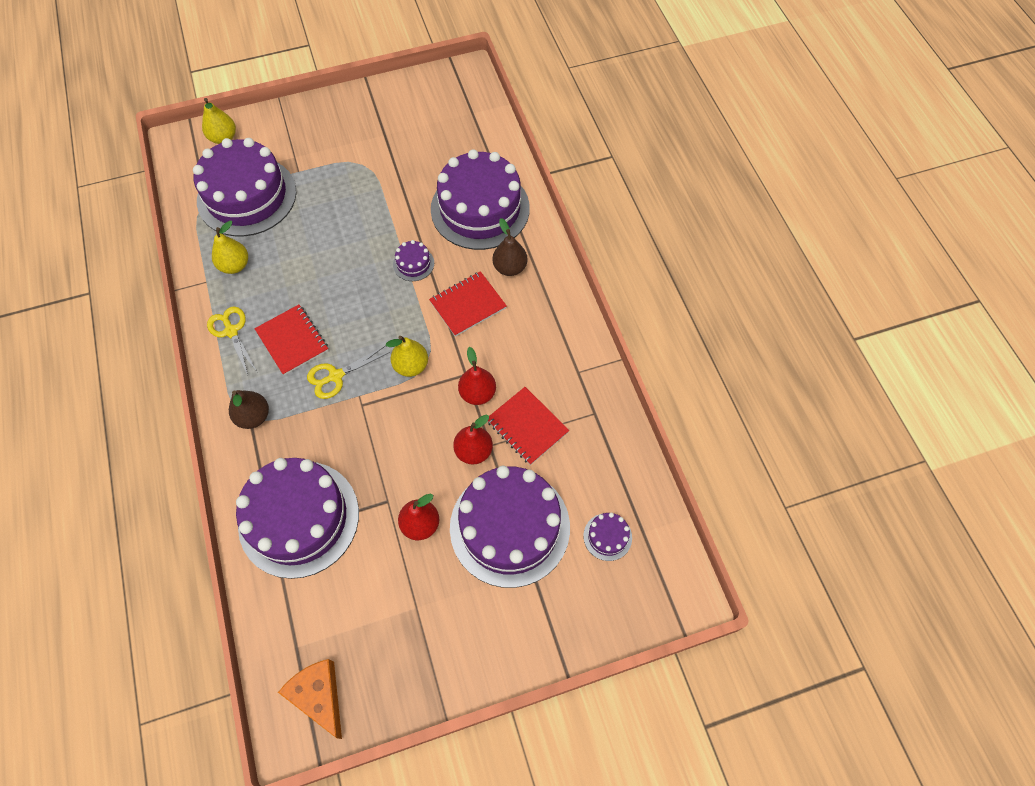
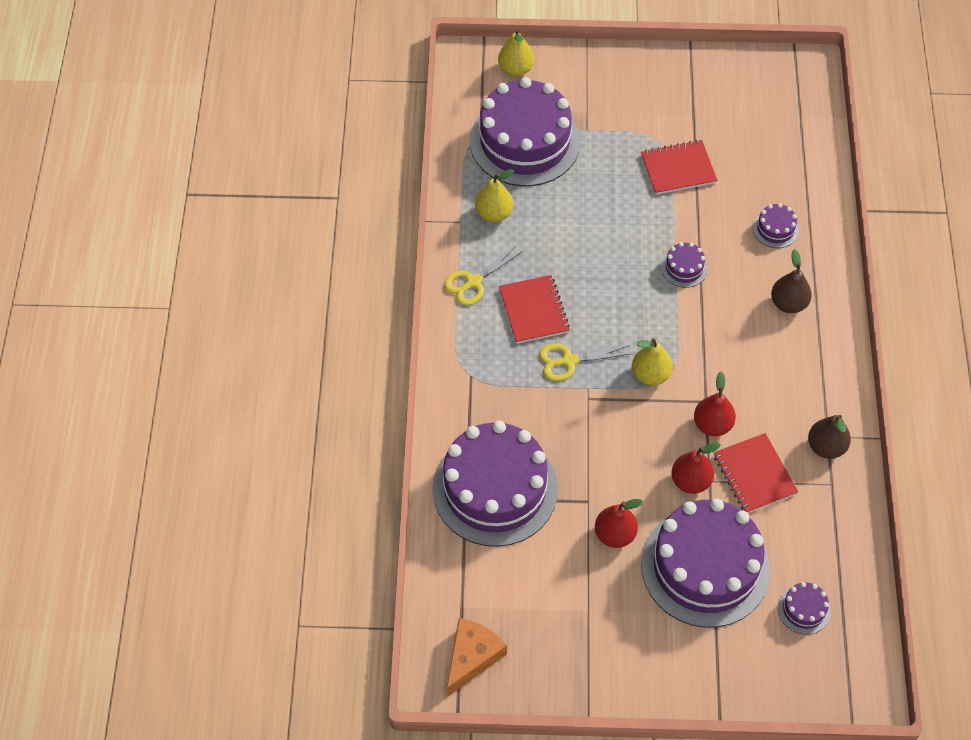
camera: 20 degrees right, 5 degrees down
yellow scissors [207,307,257,375] -> yellow scissors turned 120 degrees counterclockwise [444,245,524,305]
brown pear [229,390,269,429] -> brown pear moved to [808,415,851,459]
orange cheese [278,659,342,739] -> orange cheese turned 45 degrees clockwise [447,618,507,697]
red notebook [429,271,507,337] -> red notebook moved to [641,140,717,195]
purple cake [431,149,530,250] -> purple cake [753,203,799,248], size x0.40

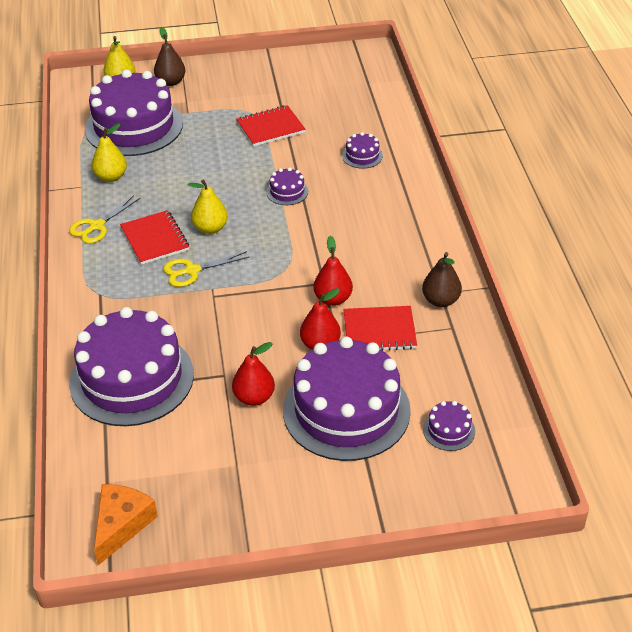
camera: 10 degrees left, 15 degrees down
yellow pear [632,339,673,386] -> yellow pear moved to [188,180,228,234]
red notebook [714,433,798,513] -> red notebook turned 60 degrees counterclockwise [343,306,417,351]
brown pear [771,249,812,313] -> brown pear moved to [154,27,186,86]

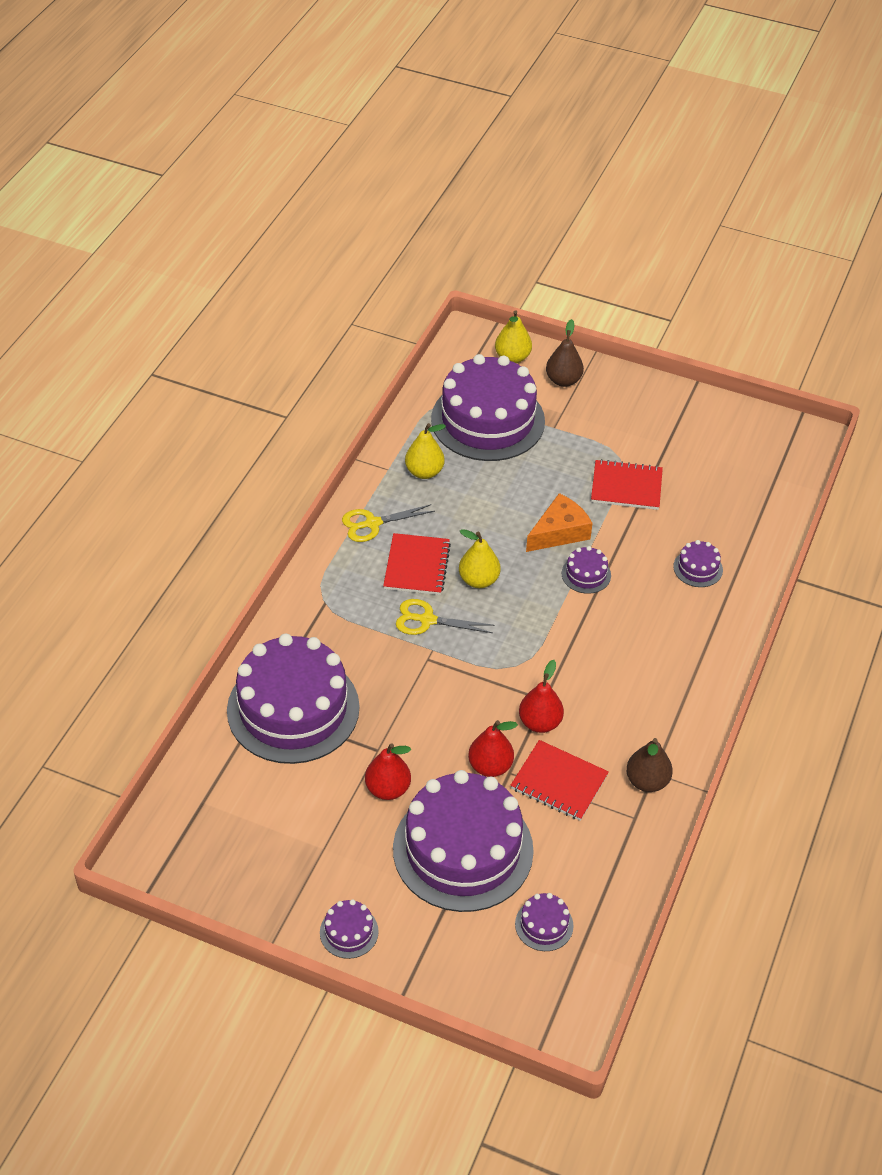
camera: 30 degrees right, 5 degrees up
orange cheese [94,484,158,565] -> orange cheese moved to [526,493,593,552]
none -> purple cake [320,899,379,959]

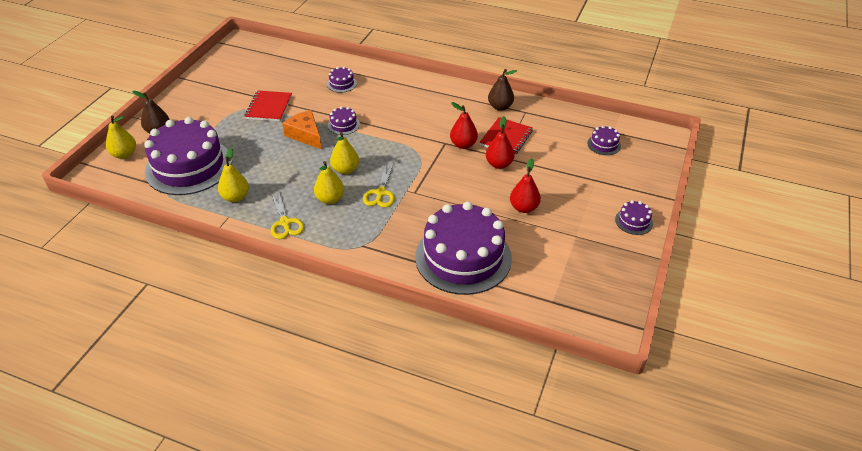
camera: 90 degrees left, 5 degrees down
red notebook [383,533,451,595] -> yellow pear [314,161,344,204]
purple cake [393,770,534,912] -> none

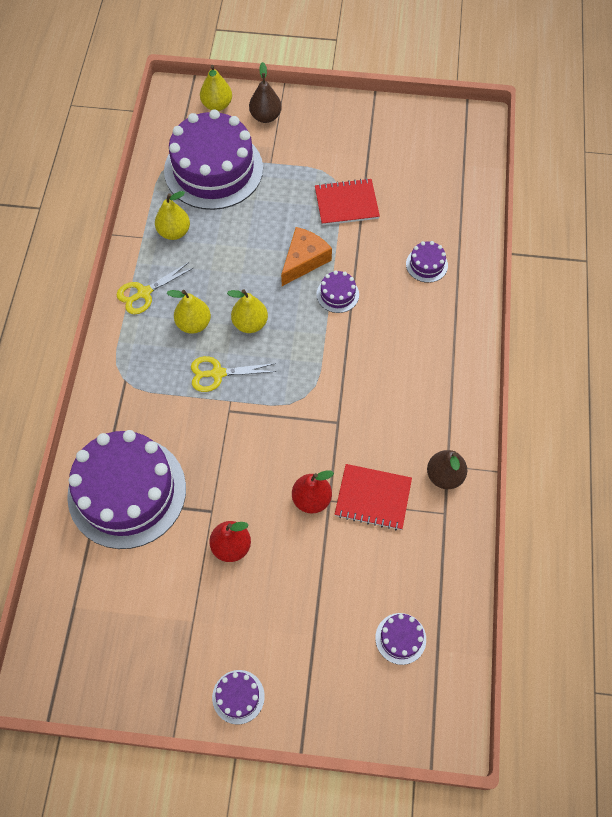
camera: 75 degrees right, 20 degrees up
red pear [450,102,478,149] -> none

